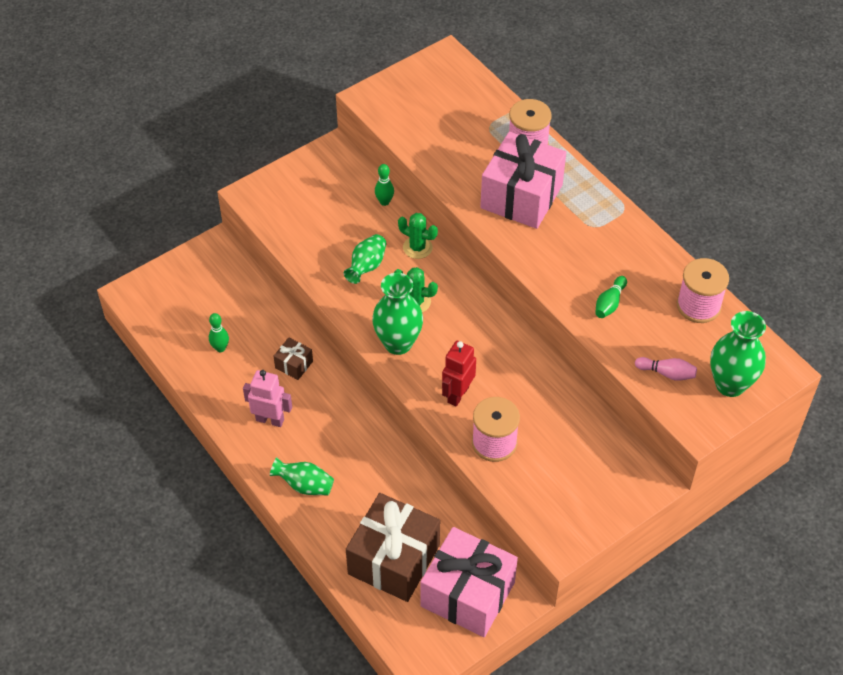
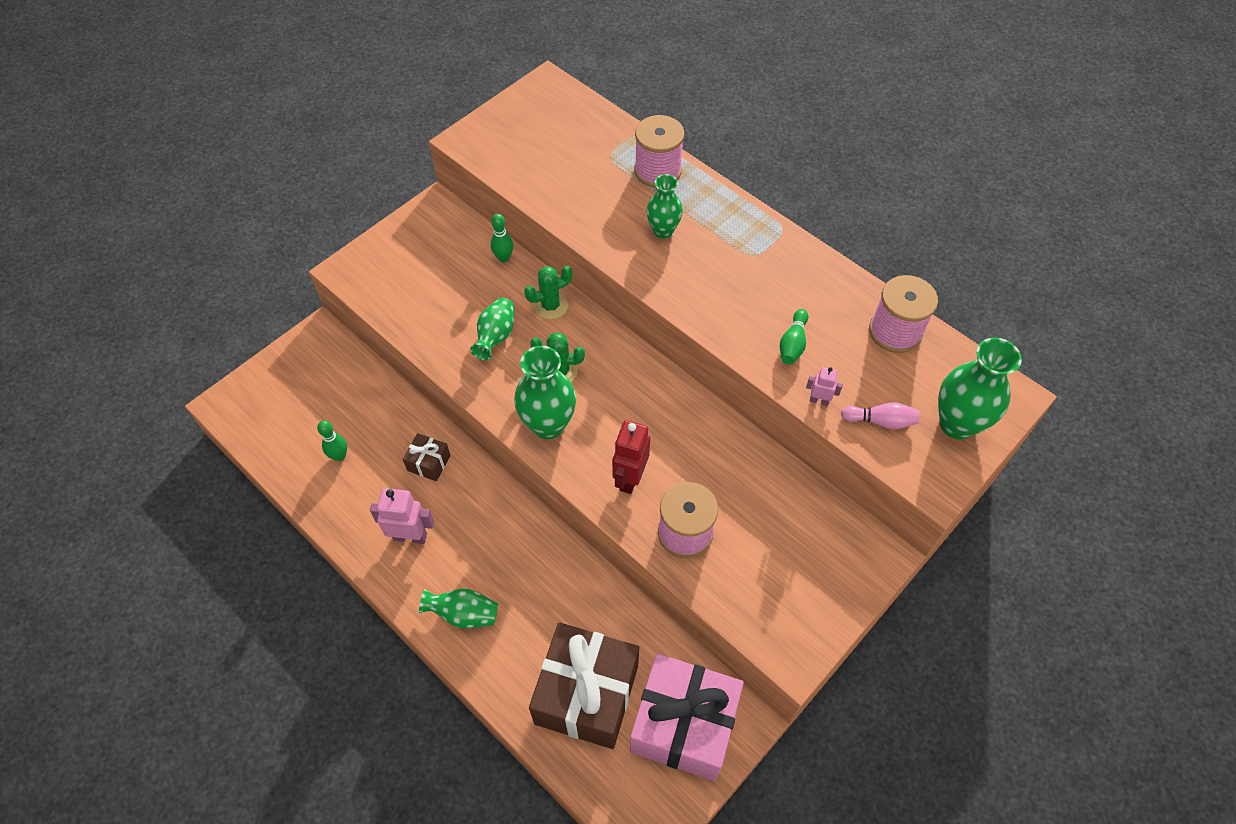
camera: 10 degrees left, 5 degrees up
green cactus [398,213,438,259] -> green cactus turned 45 degrees counterclockwise [524,266,572,319]
pink gift [480,132,566,229] -> green vase [646,174,683,238]
none -> pink robot [806,367,843,406]

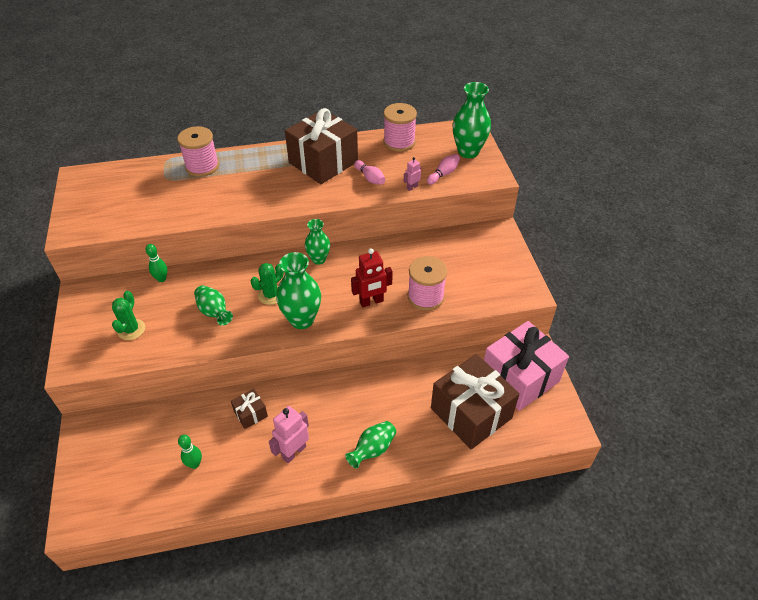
camera: 55 degrees left, 10 degrees down
green cactus [524,266,572,319] -> green cactus moved to [112,291,145,340]
red robot [612,420,650,494] -> red robot turned 75 degrees counterclockwise [351,248,393,307]
green vase [646,174,683,238] -> green vase moved to [305,219,330,265]
green bowling pin [780,309,808,365] -> pink bowling pin [354,160,385,185]
none -> brown gift [285,108,358,184]

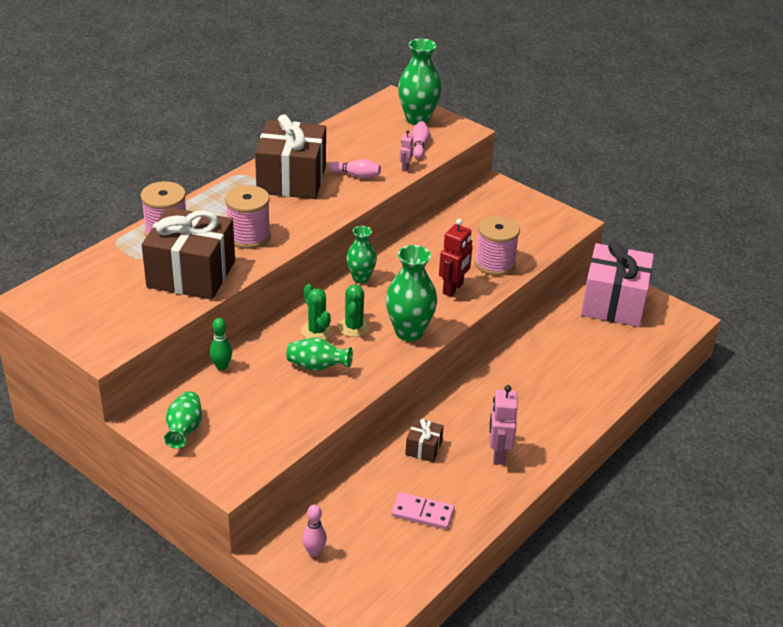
camera: 40 degrees left, 10 degrees down
green cactus [112,291,145,340] -> green cactus moved to [301,284,333,340]
green bowling pin [178,435,202,469] -> pink domino [391,492,454,530]
green vase [345,421,396,469] -> green vase moved to [164,391,202,449]
pink spool [383,103,417,152] -> pink spool moved to [225,185,271,249]
brown gift [431,354,520,449] -> brown gift moved to [142,207,235,300]
none -> pink bowling pin [302,504,327,557]

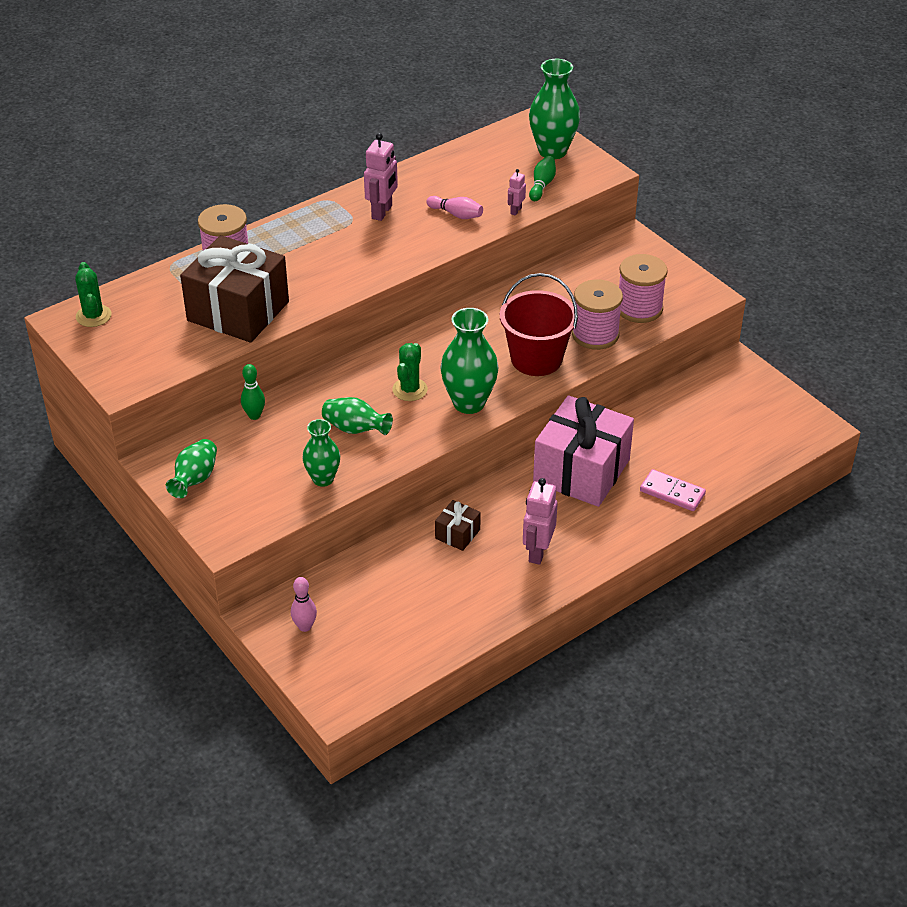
camera: 15 degrees right, 5 degrees up
pink spool [225,185,271,249] -> pink spool moved to [619,254,668,323]
brown gift [255,114,326,199] -> pink robot [364,133,398,221]
green cactus [301,284,333,340] -> green cactus moved to [75,262,111,327]
green vase [346,226,377,283] -> green vase moved to [302,419,340,487]
pink domino [391,492,454,530] -> pink domino moved to [640,469,706,511]
pink bowling pin [411,121,430,159] -> green bowling pin [529,156,556,201]
red robot [439,219,473,297] -> red bucket [500,273,578,376]
pink gift [581,241,654,327] -> pink gift moved to [533,395,634,507]

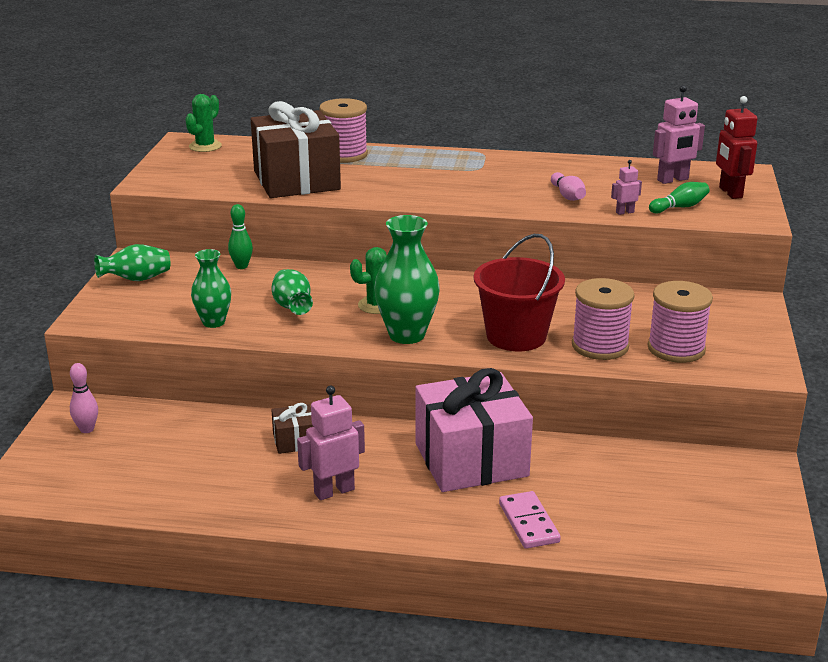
camera: 45 degrees right, 15 degrees down
pink robot [364,133,398,221] -> pink robot moved to [653,85,705,184]
green vase [529,59,580,159] -> red robot [716,96,758,199]

